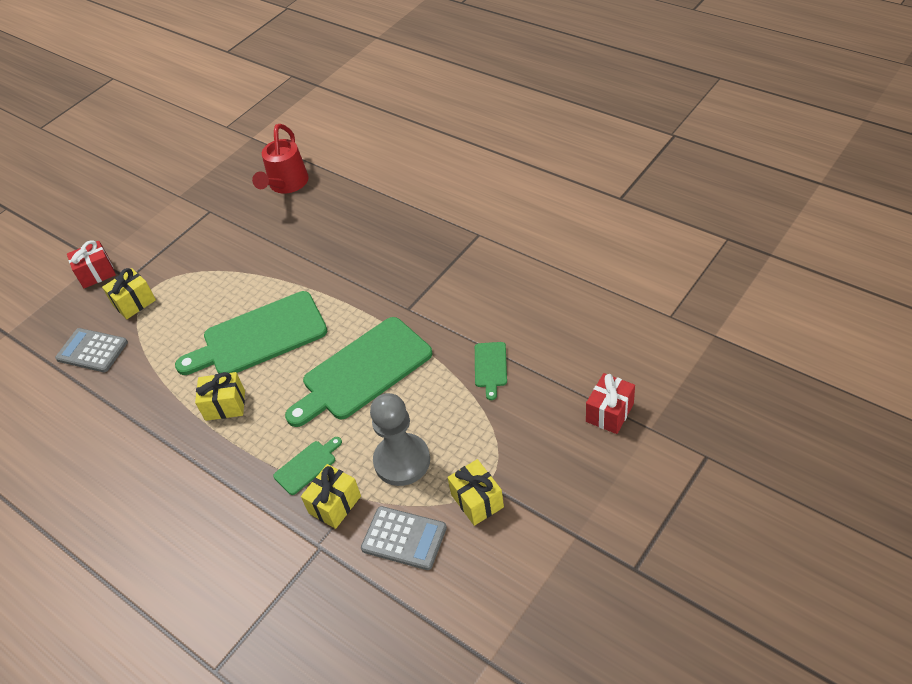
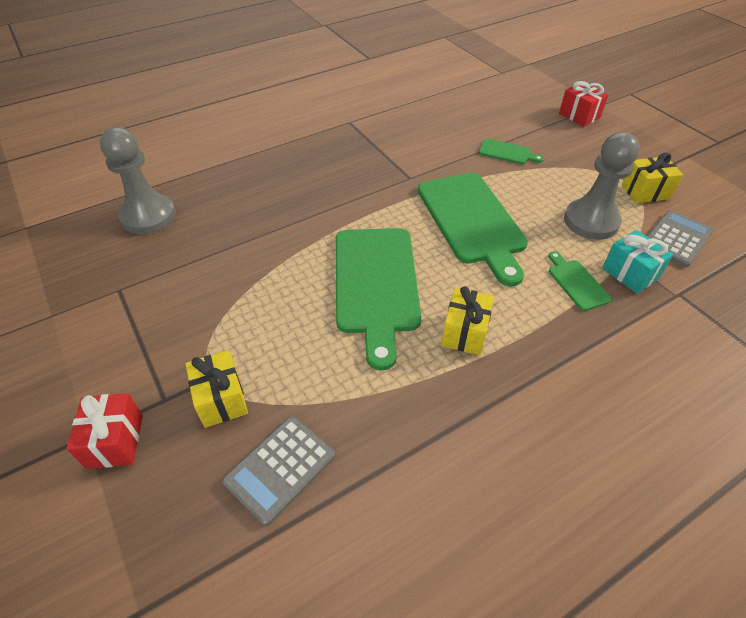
camera: 75 degrees left, 0 degrees up
red watering can [252,124,309,194] -> grey pawn [100,127,176,234]
yellow gift [301,464,361,529] -> turquoise gift [602,230,674,293]

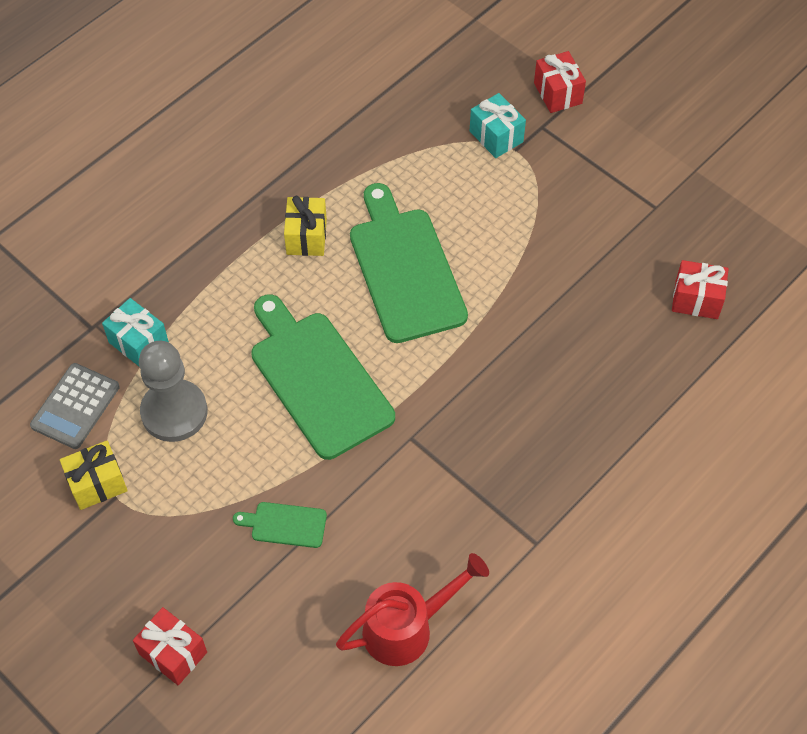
camera: 165 degrees right, 10 degrees up
grey pawn [100,127,176,234] -> red gift [672,260,728,319]
yellow gift [186,350,248,428] -> turquoise gift [470,93,526,158]
grey calculator [222,416,335,526] -> none
green cutting board [548,251,612,311] -> none
none -> red watering can [336,553,489,666]

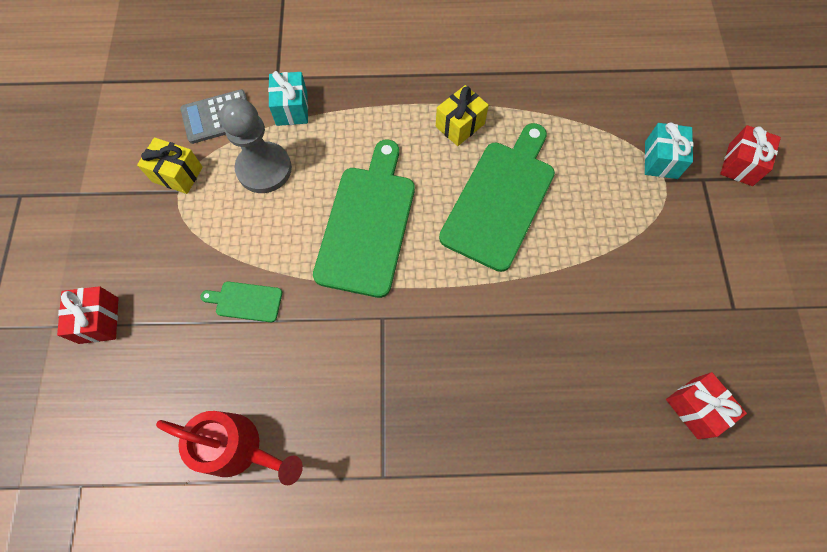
camera: 45 degrees right, 10 degrees up
green cutting board [233,502,327,548] -> green cutting board turned 45 degrees counterclockwise [200,282,282,322]

